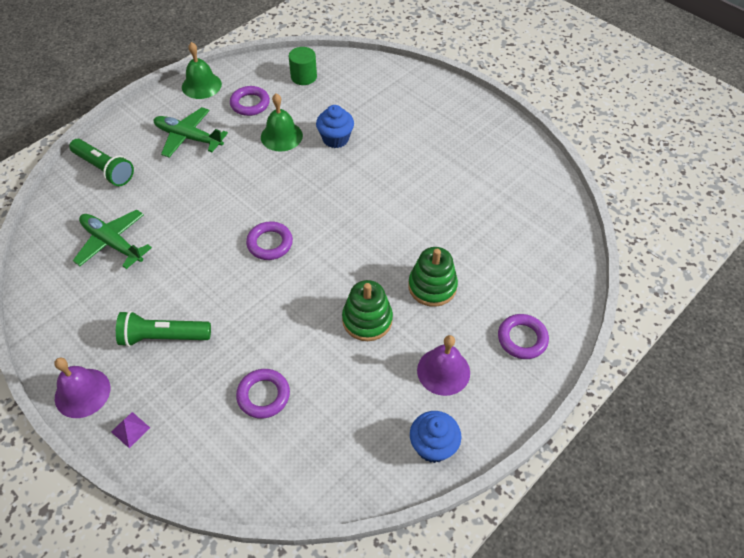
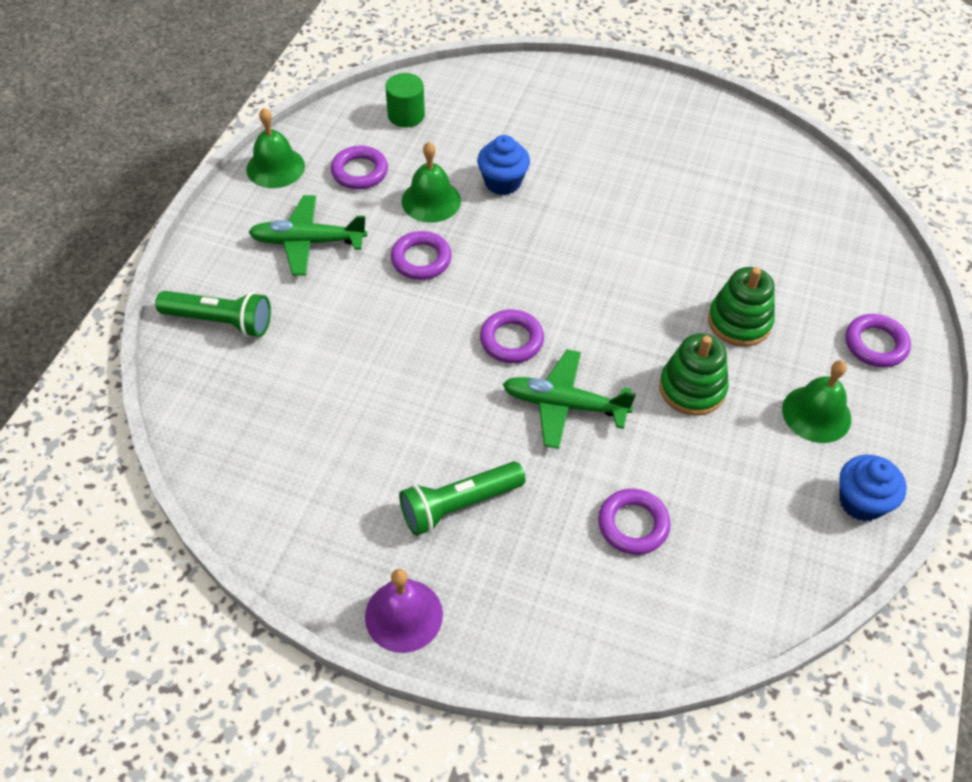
camera: 25 degrees left, 0 degrees up
green plane [73,210,152,269] -> green plane moved to [503,349,636,449]
purple pyramid [111,412,150,448] -> none
purple bell [417,335,470,396] -> green bell [782,360,851,443]
none -> purple ring [391,231,452,280]

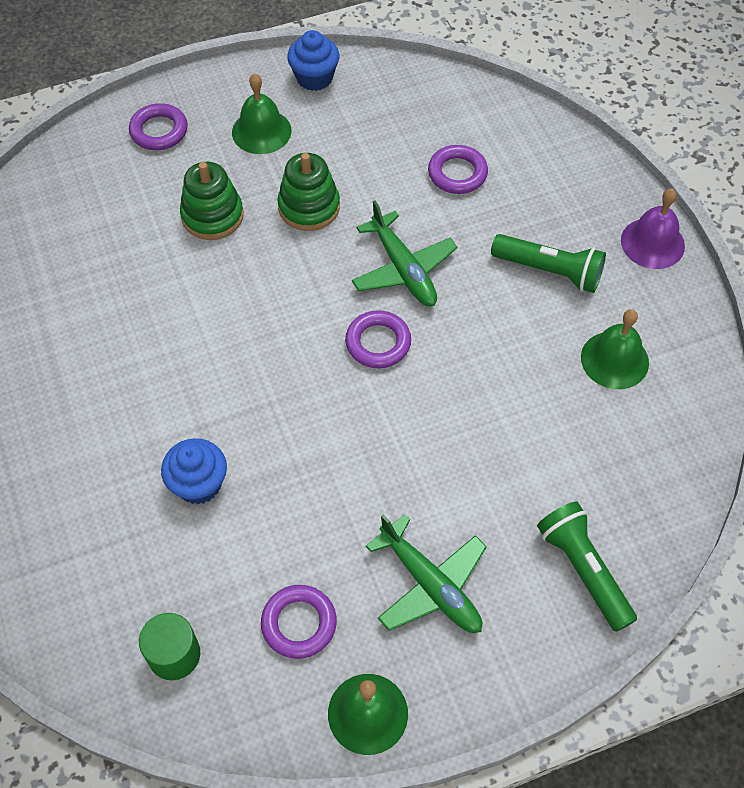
camera: 130 degrees left, 5 degrees up
purple ring [391,231,452,280] -> none
green bell [401,142,461,223] -> green bell moved to [581,309,649,389]

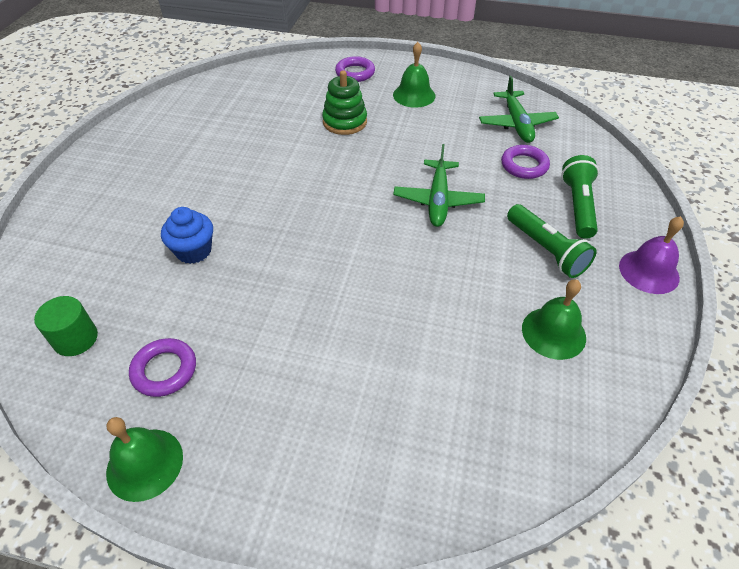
camera: 35 degrees right, 10 degrees down
green stacking toy [277,153,340,231] -> none
blue cupcake [287,30,339,91] -> none
purple ring [345,310,411,368] -> none
green plane [366,514,487,633] -> green plane moved to [479,76,559,143]
green flashlight [537,501,637,632] -> green flashlight moved to [561,155,599,239]

